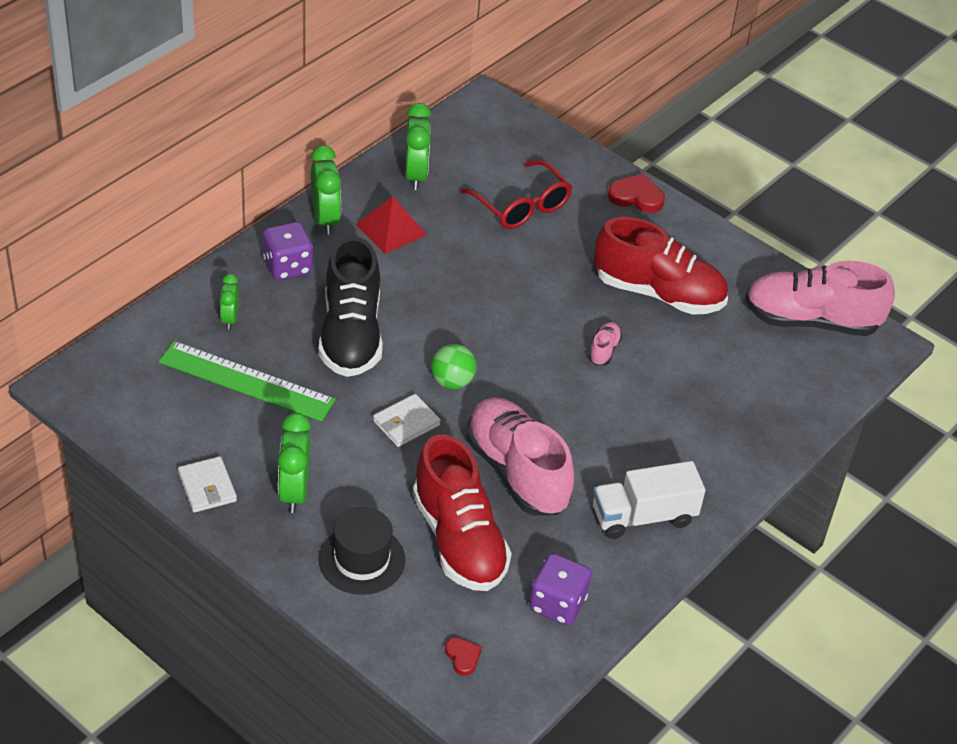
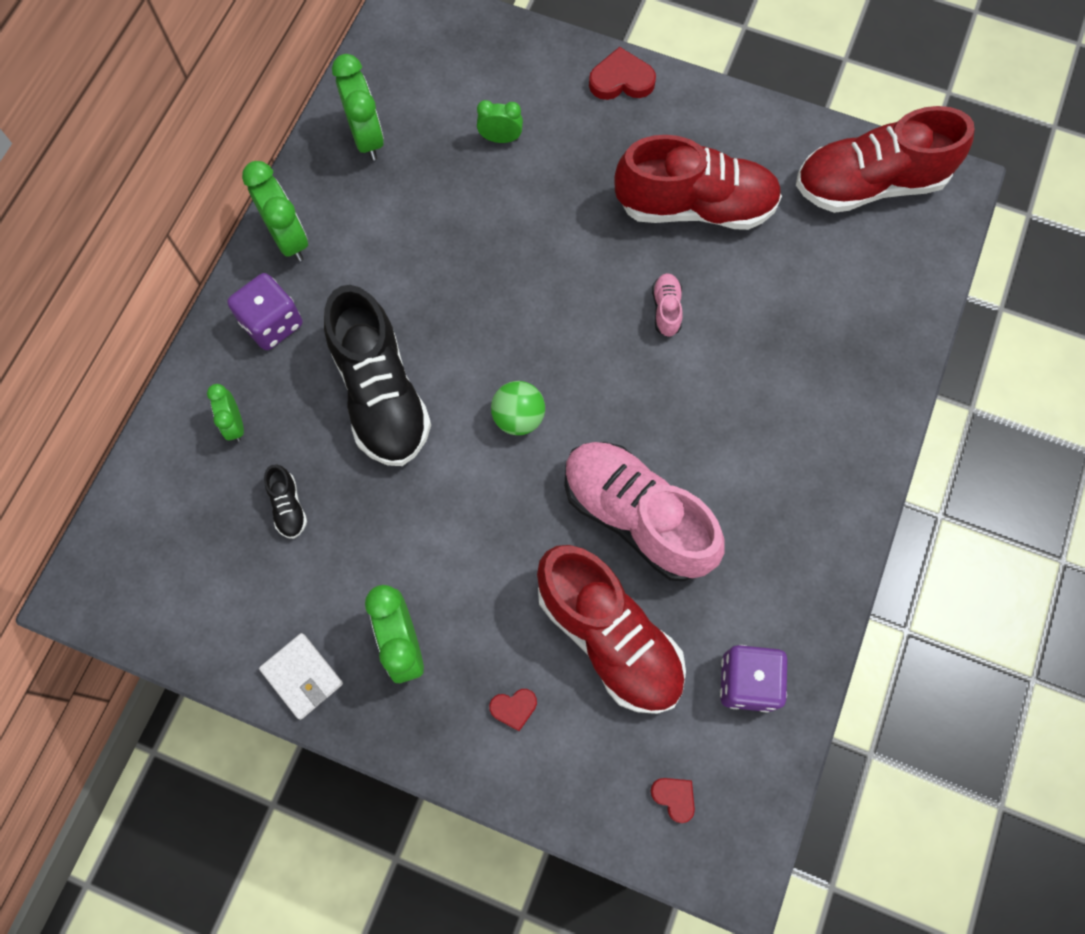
camera: 15 degrees left, 25 degrees up
green ruler [159,341,336,421] -> black shoe [264,465,307,539]
black hat [319,507,405,595] -> red heart [489,689,537,731]
red pyramid [356,196,427,254] -> none
white wallet [373,394,441,447] -> none
red glasses [460,160,572,229] -> green clock [477,100,523,143]
white truck [593,461,705,539] -> none
pink shoe [745,261,895,336] -> red shoe [796,106,975,213]

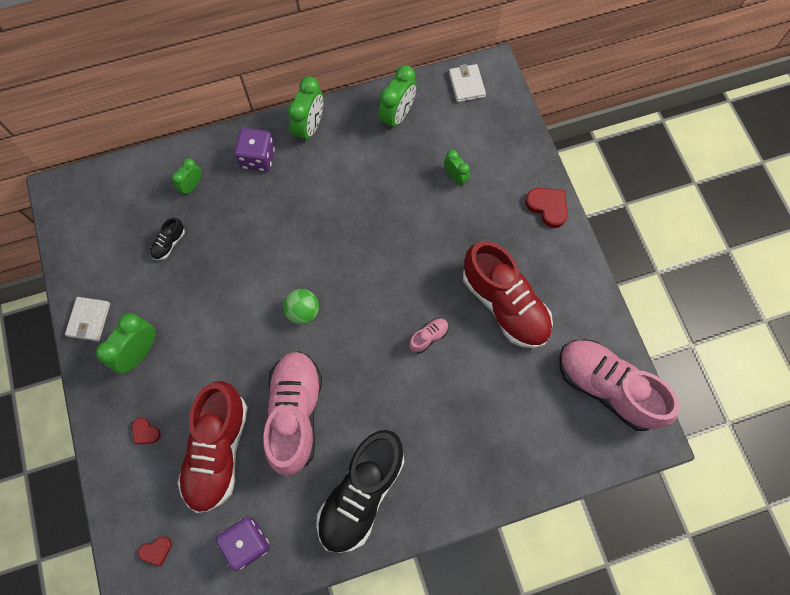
camera: 50 degrees right, 0 degrees up
black shoe [324,285,431,466] -> black shoe moved to [316,430,404,553]
red heart [651,778,695,823] -> red heart turned 60 degrees clockwise [138,536,172,566]
red shoe [796,106,975,213] -> pink shoe [559,339,680,431]
none -> white wallet [449,64,486,102]

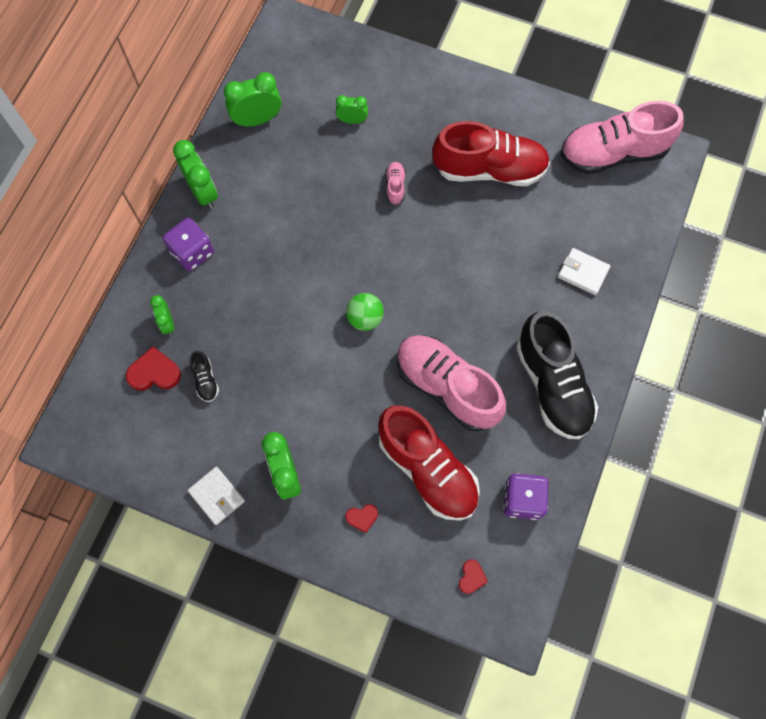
camera: 50 degrees left, 0 degrees up
green clock [378,65,417,130] -> green clock turned 90 degrees counterclockwise [224,72,281,127]
pink shoe [409,318,449,353] -> pink shoe moved to [385,162,406,205]
white wallet [449,64,486,102] -> white wallet moved to [558,248,611,295]
red heart [525,188,568,228] -> red heart moved to [125,346,181,391]

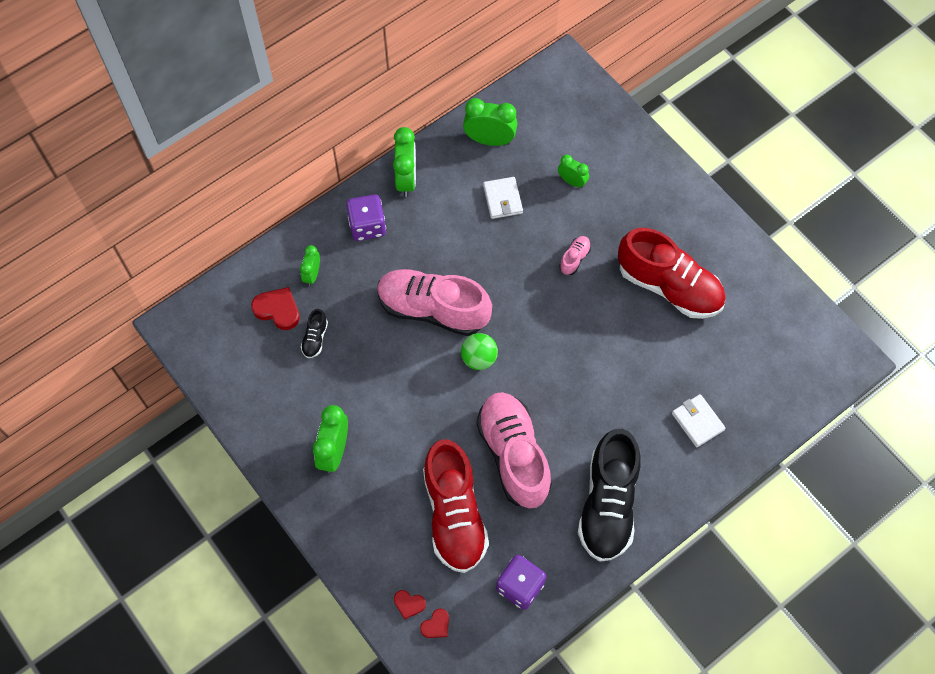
camera: 30 degrees right, 5 degrees down
white wallet [188,467,245,525] -> white wallet moved to [483,177,523,219]
red heart [345,504,378,533] -> red heart moved to [394,590,426,620]
pink shoe [560,101,683,174] -> pink shoe moved to [377,269,492,336]

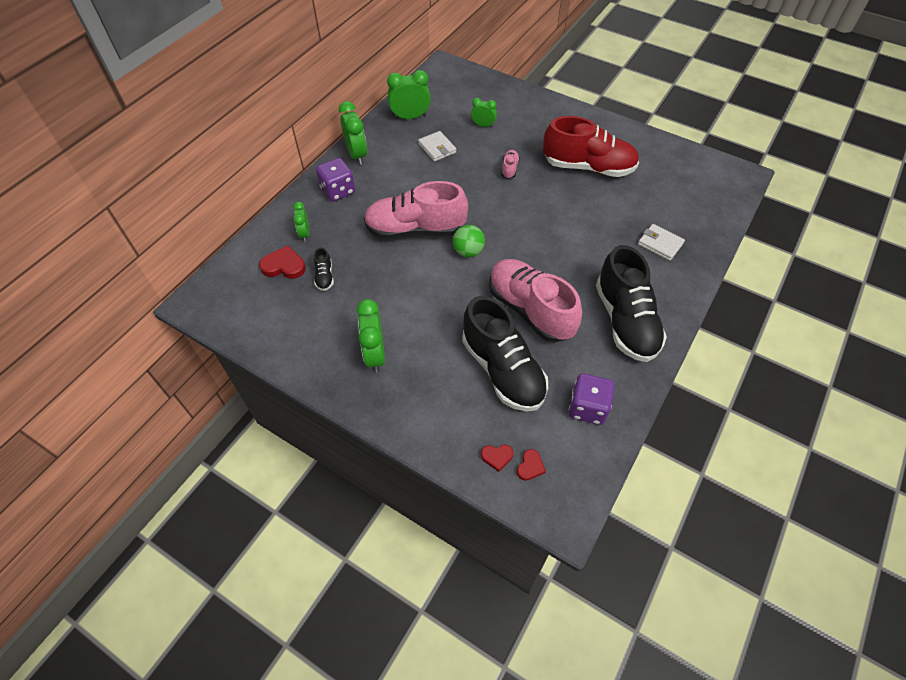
camera: 20 degrees left, 10 degrees down
red shoe [423,439,489,573] -> black shoe [462,296,548,412]

